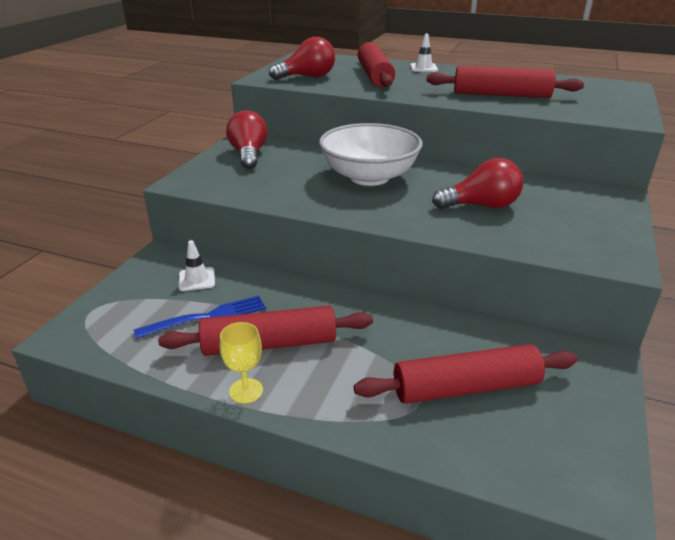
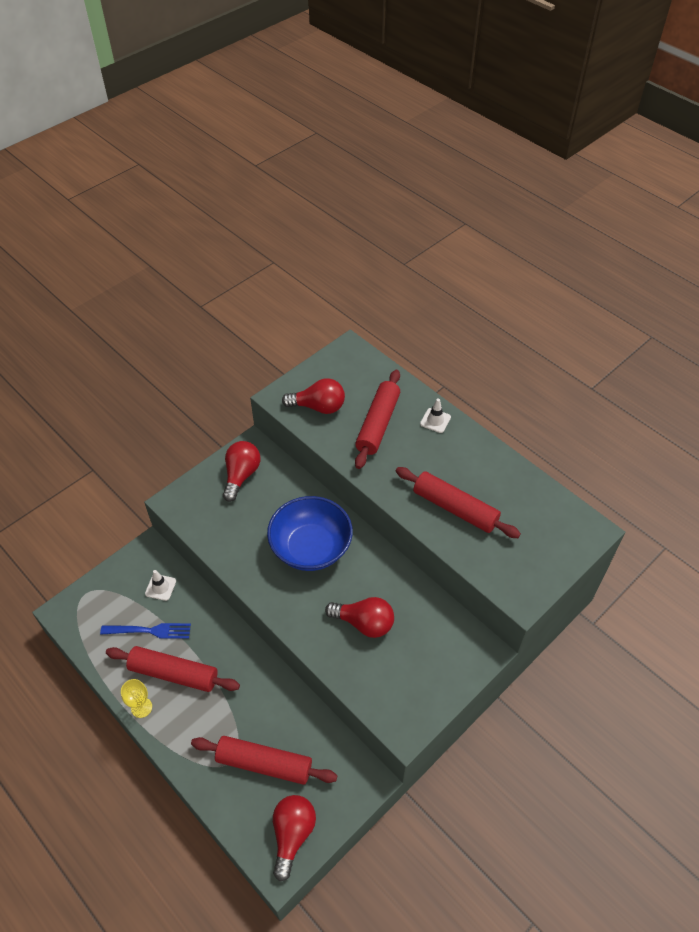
camera: 25 degrees right, 20 degrees up
white bowl [319,123,423,186] -> blue bowl [267,496,353,571]
none -> red light bulb [273,795,316,881]

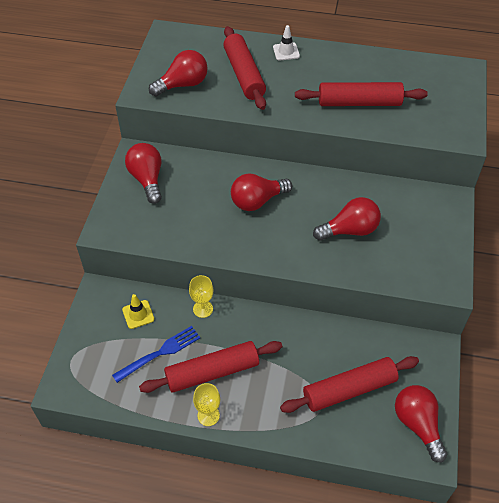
camera: 35 degrees left, 0 degrees up
white traffic cone [145,570,176,601] -> yellow traffic cone [122,294,154,329]
blue bowl [267,496,353,571] -> red light bulb [231,174,292,211]
none -> yellow goblet [189,275,214,318]

